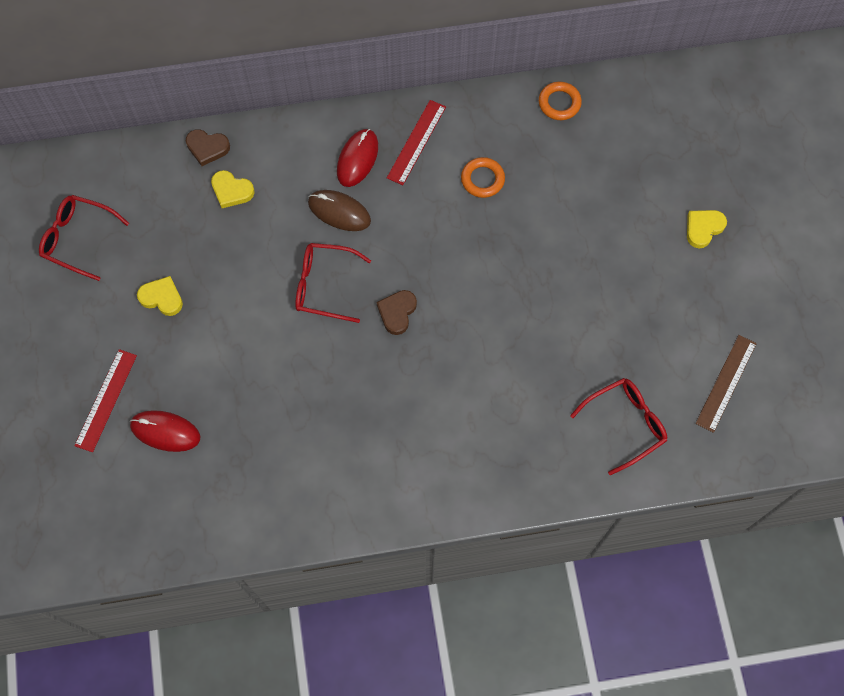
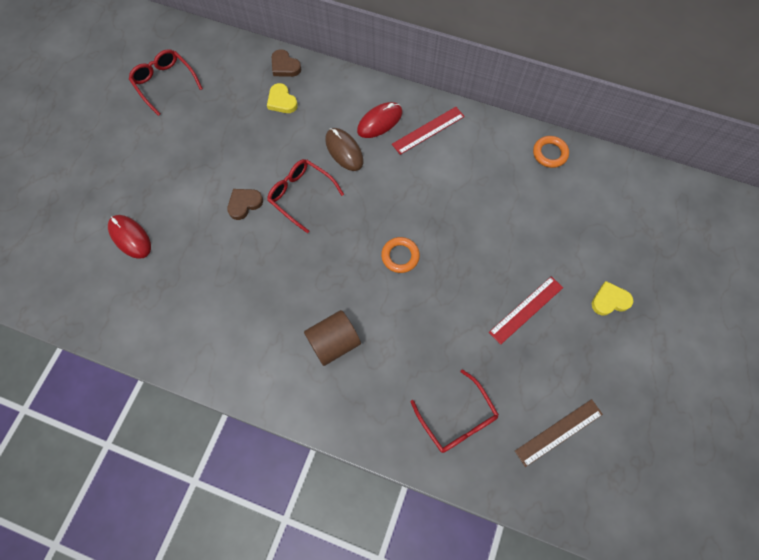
camera: 30 degrees right, 0 degrees up
red ruler [74,349,137,452] -> red ruler moved to [489,276,563,345]
yellow heart [137,276,183,316] -> none
brown heart [376,290,417,335] -> brown heart moved to [227,189,263,220]
orange ring [461,157,505,198] -> orange ring moved to [381,237,420,273]
red glasses [570,378,667,475] -> red glasses turned 60 degrees clockwise [411,369,499,453]
none -> brown cylinder [304,310,361,366]

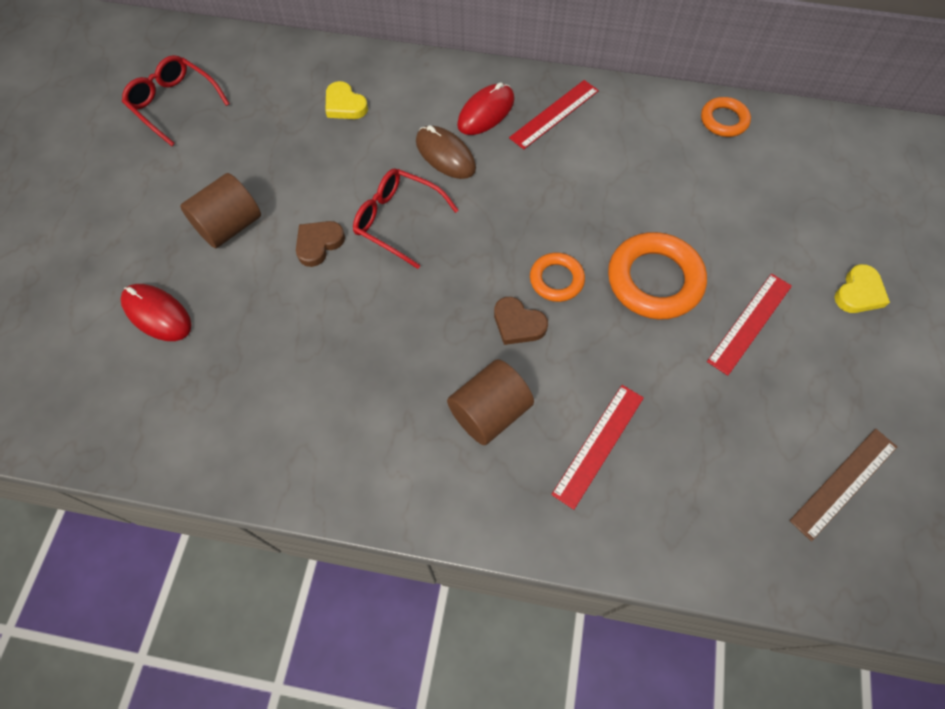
camera: 10 degrees left, 5 degrees down
brown heart [272,49,301,77] -> brown heart moved to [494,297,548,345]
red glasses [411,369,499,453] -> none
yellow heart [592,281,633,315] -> yellow heart turned 150 degrees clockwise [834,264,890,313]
none -> brown cylinder [180,173,261,249]
none -> red ruler [551,385,644,510]
none -> orange ring [608,232,707,320]

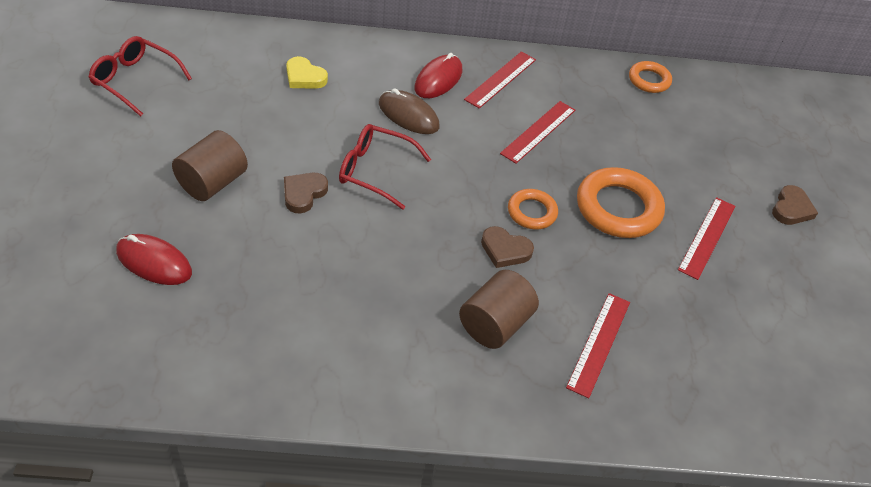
camera: 15 degrees left, 15 degrees down
brown ruler [789,429,897,541] -> none
yellow heart [834,264,890,313] -> brown heart [772,185,818,225]
none -> red ruler [500,101,575,164]

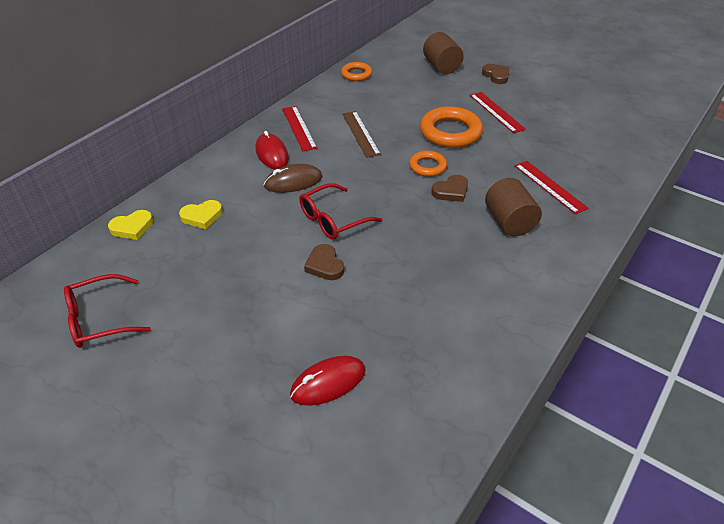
camera: 50 degrees left, 5 degrees down
brown cylinder [172,130,248,201] -> brown cylinder moved to [423,32,464,74]
red ruler [500,101,575,164] -> brown ruler [343,111,381,158]
none -> yellow heart [108,210,153,240]

